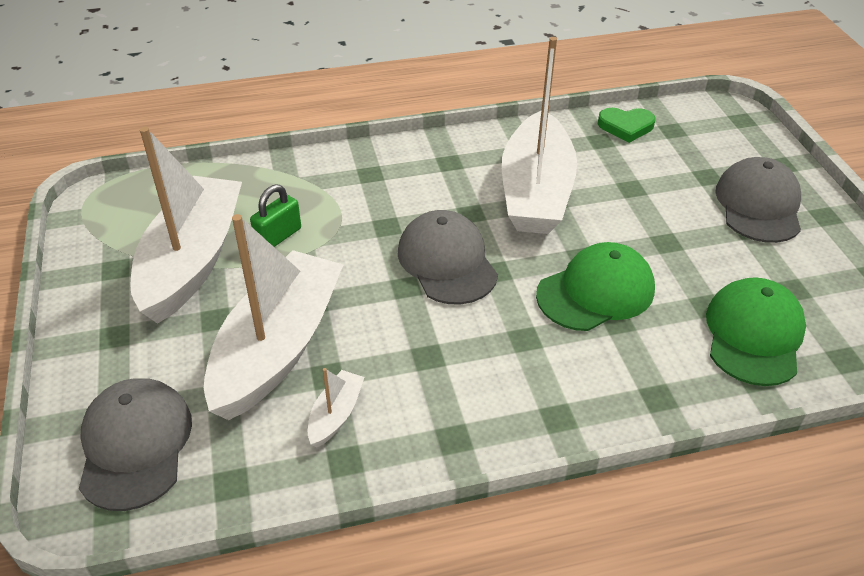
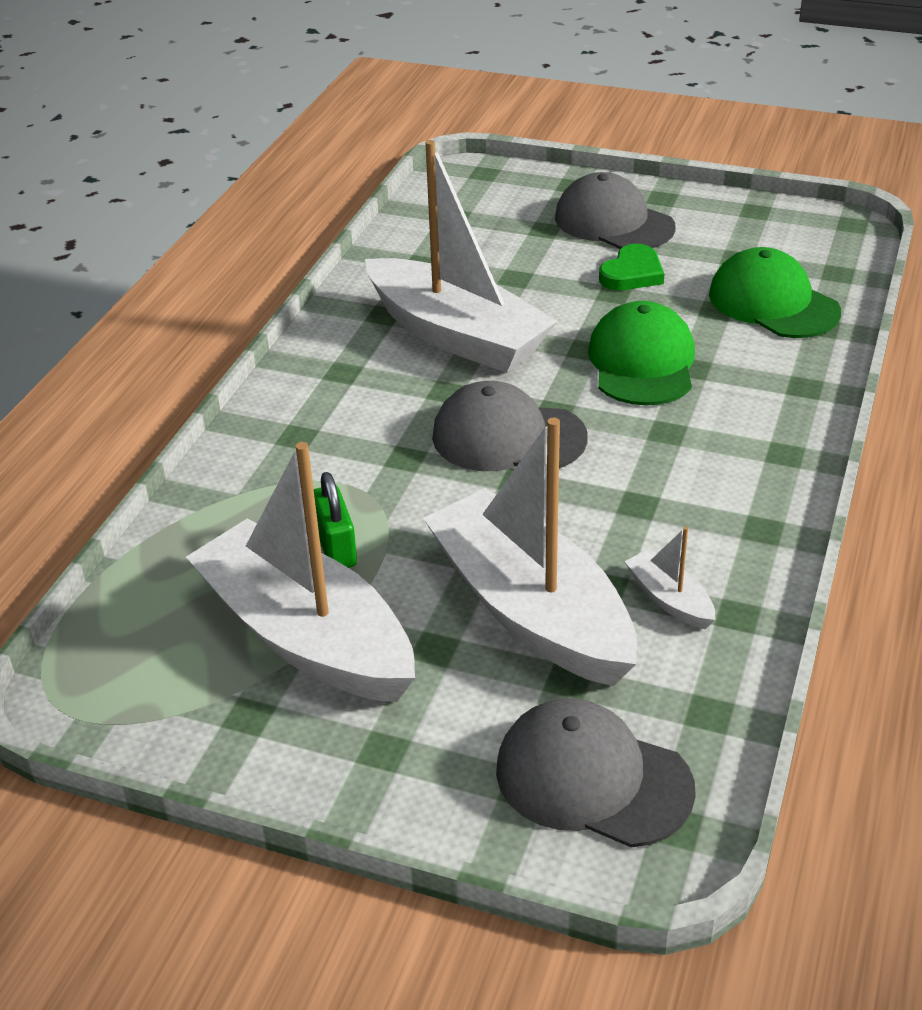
camera: 55 degrees left, 5 degrees down
green heart [598,108,656,143] -> green heart moved to [599,244,664,290]

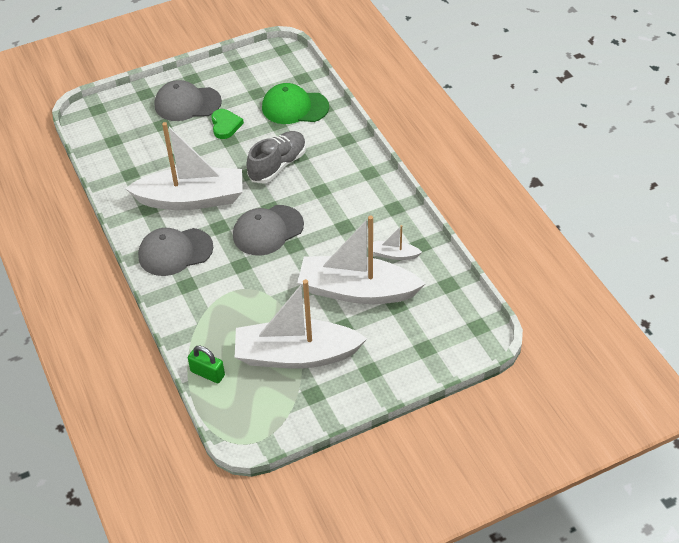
camera: 45 degrees left, 10 degrees up
green padlock [314,472,357,568] -> green padlock moved to [188,346,225,383]
grey cap [496,698,696,848] -> grey cap moved to [138,228,213,276]
green cap [588,301,695,405] -> grey shoe [246,131,306,184]

